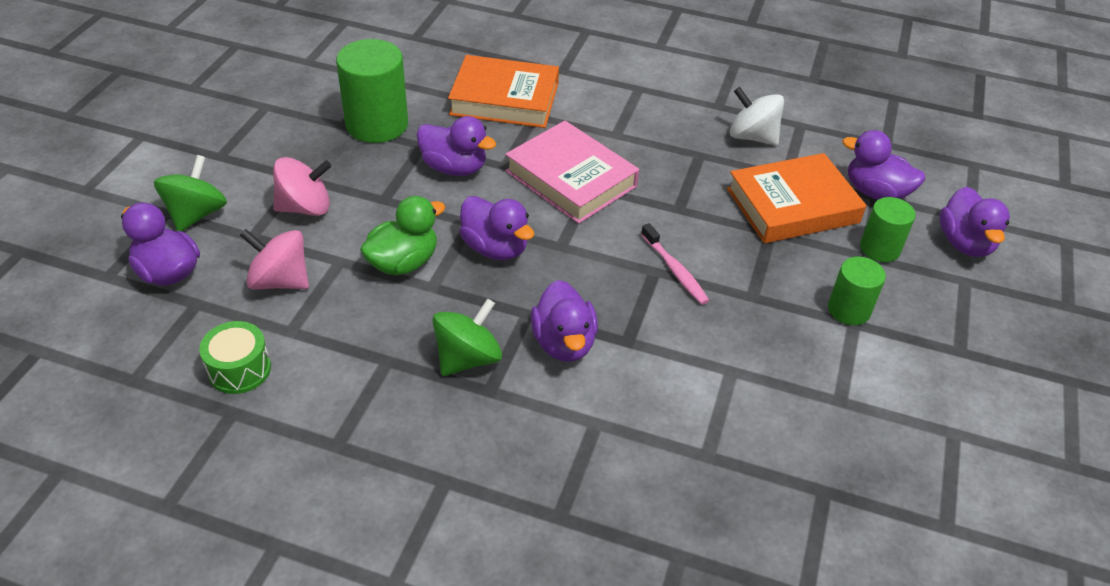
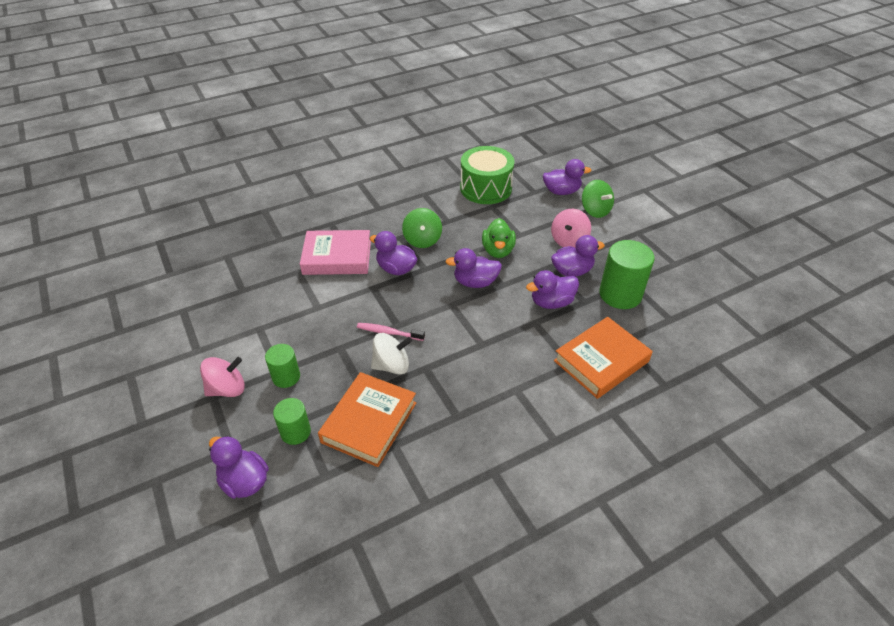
camera: 135 degrees right, 0 degrees up
green drum [199,321,271,394] -> green drum [460,146,515,204], size x1.91
pink spinning top [240,229,309,290] -> pink spinning top moved to [200,357,245,397]
pink book [505,121,639,224] -> pink book moved to [300,230,371,275]
white spinning top [730,87,784,146] -> white spinning top moved to [371,333,412,375]
purple duck [842,130,925,200] -> purple duck moved to [551,235,605,277]

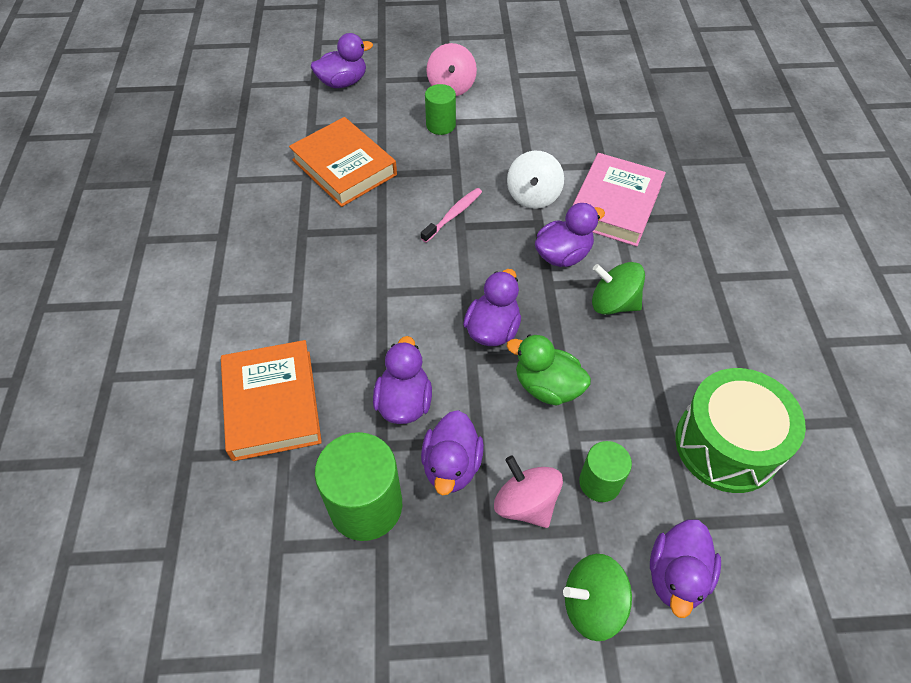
camera: 115 degrees right, 10 degrees up
green cylinder [273,398,311,445] -> green cylinder moved to [579,441,632,502]
white spinning top [371,333,412,375] -> white spinning top moved to [507,151,564,209]

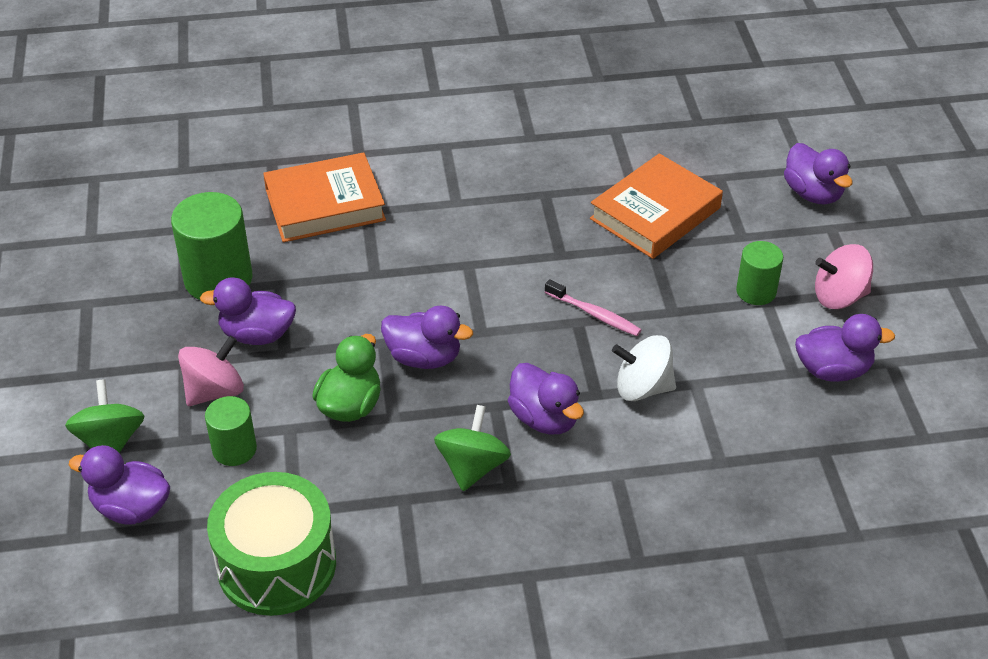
camera: 85 degrees right, 10 degrees down
purple duck [373,336,432,424] -> purple duck moved to [795,314,895,382]
pink book [572,153,666,247] -> none

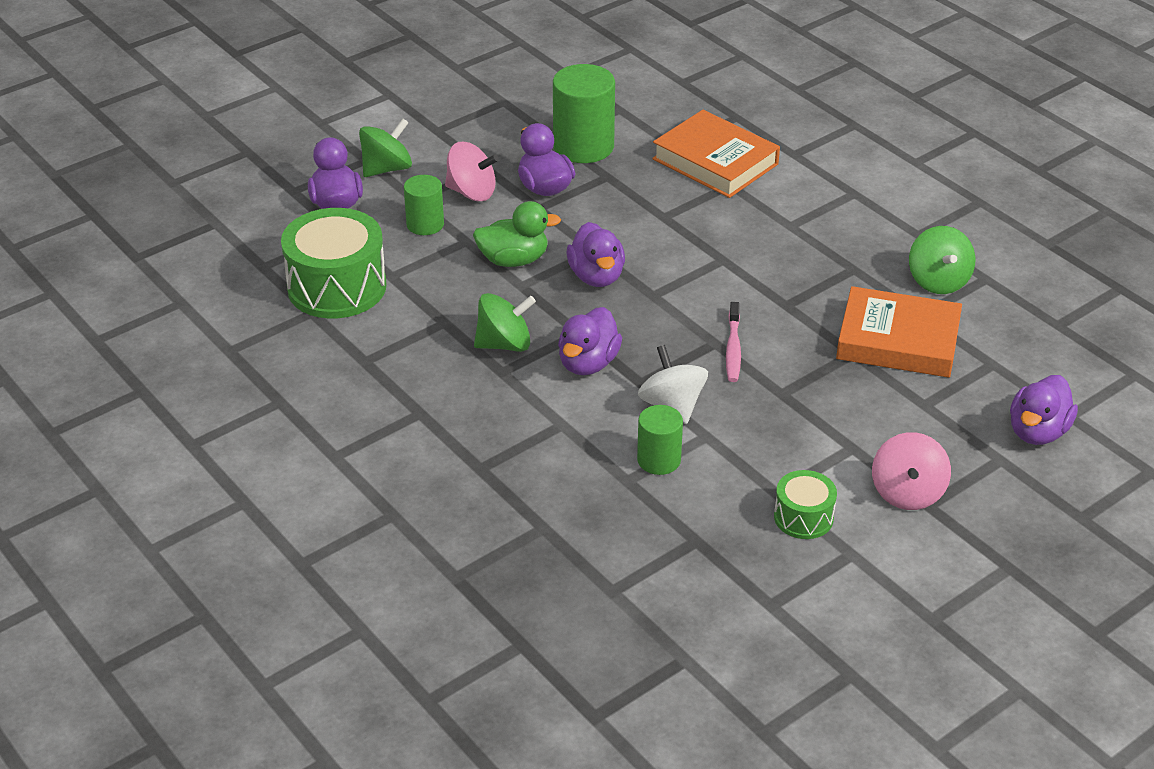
camera: 60 degrees right, 5 degrees down
green cylinder [736,241,783,305] -> green cylinder moved to [637,405,683,475]
purple duck [795,314,895,382] -> green drum [774,470,837,539]
pink spinning top [815,244,873,309] -> pink spinning top turned 135 degrees counterclockwise [872,432,951,510]
none -> green spinning top [909,226,976,294]

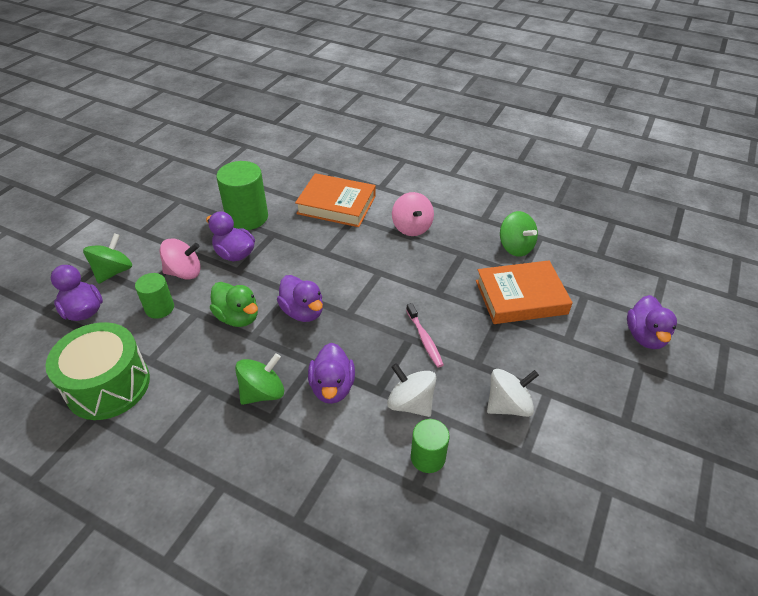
camera: 25 degrees left, 5 degrees up
green duck [473,201,561,267] -> green duck turned 75 degrees clockwise [210,282,258,327]
green drum [774,470,837,539] -> none
pink spinning top [872,432,951,510] -> pink spinning top moved to [392,192,434,236]
none -> white spinning top [487,369,539,417]

